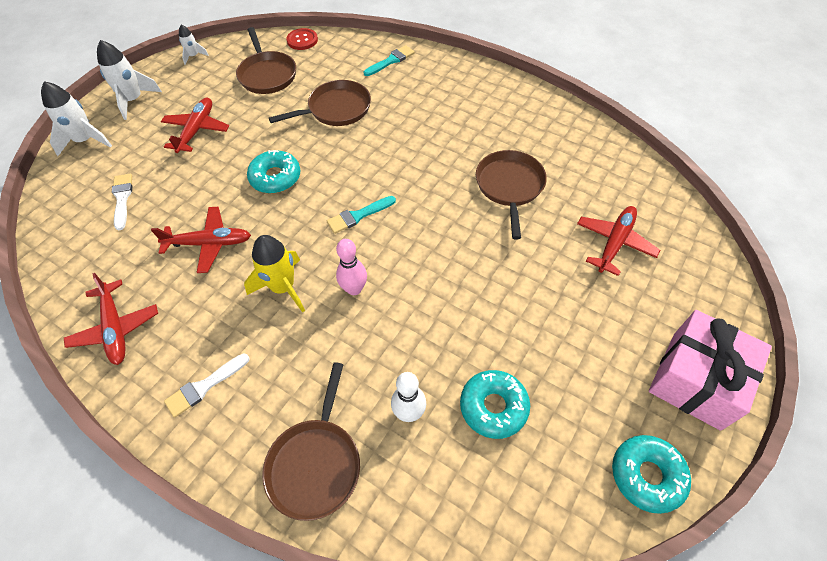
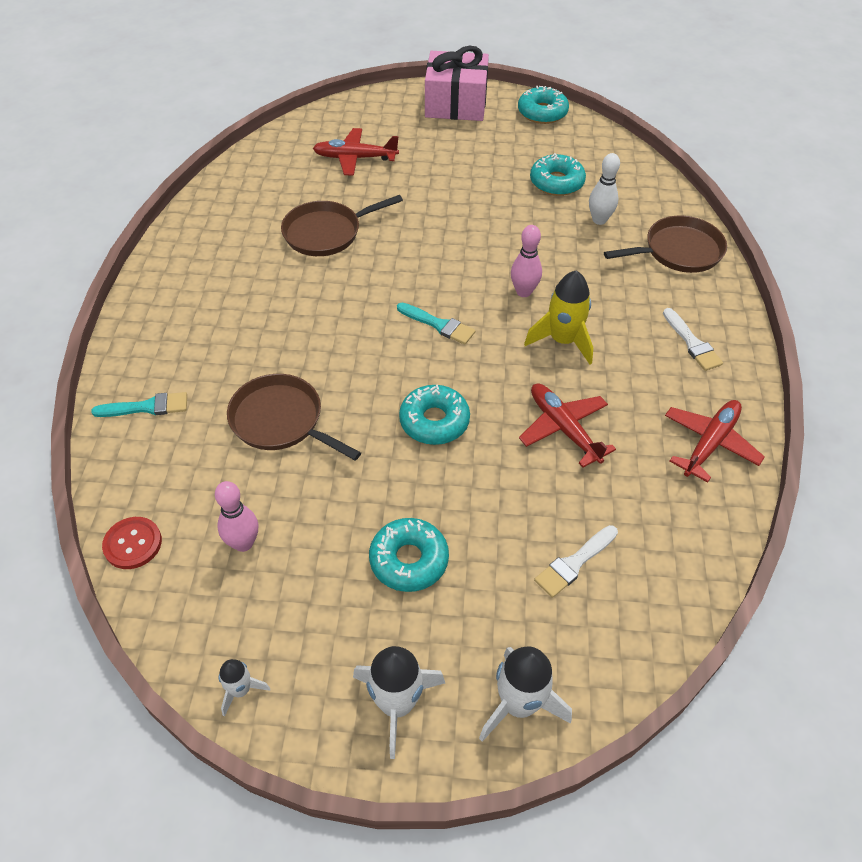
camera: 120 degrees left, 5 degrees down
red plane [161,98,229,153] -> turquoise donut [369,518,449,592]
white brush [164,353,249,418] -> white brush turned 45 degrees clockwise [663,308,723,371]
brown pan [236,27,296,94] -> pink bowling pin [215,481,258,552]
turquoise brush [364,45,415,76] -> turquoise brush turned 150 degrees clockwise [91,392,187,417]

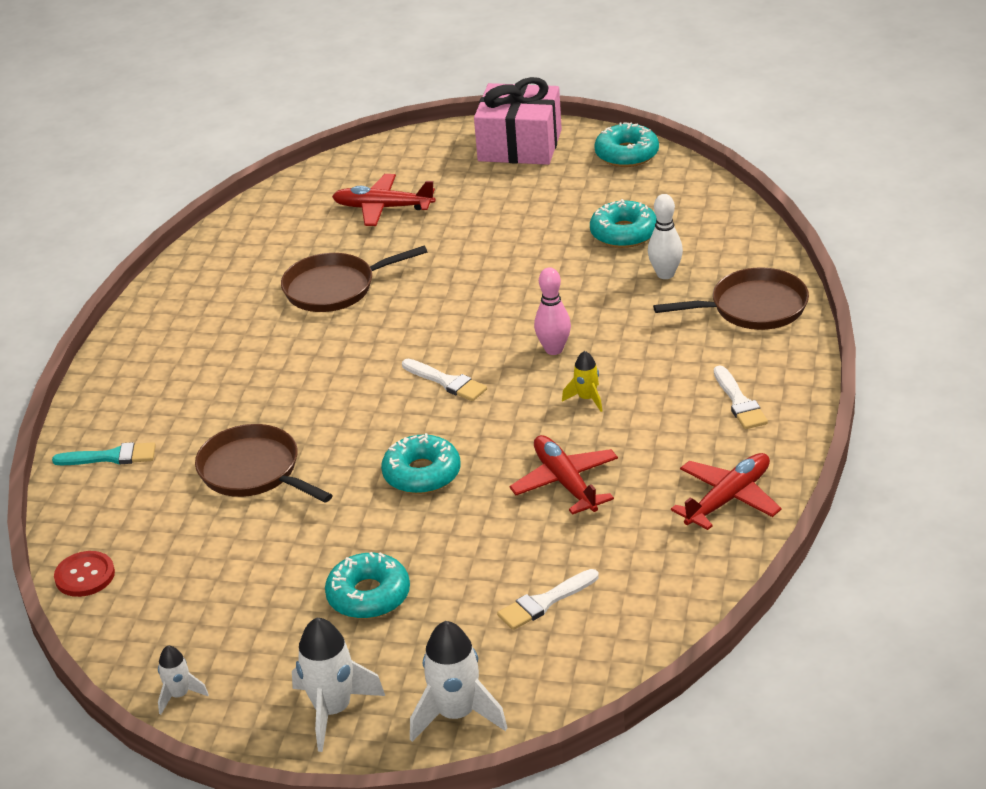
camera: 10 degrees right, 15 degrees down
pink bowling pin [215,481,258,552] -> none
turquoise brush [397,303,476,345] -> white brush [402,359,487,401]
yellow rocket [524,271,593,365] -> yellow rocket [562,351,602,412], size x0.55

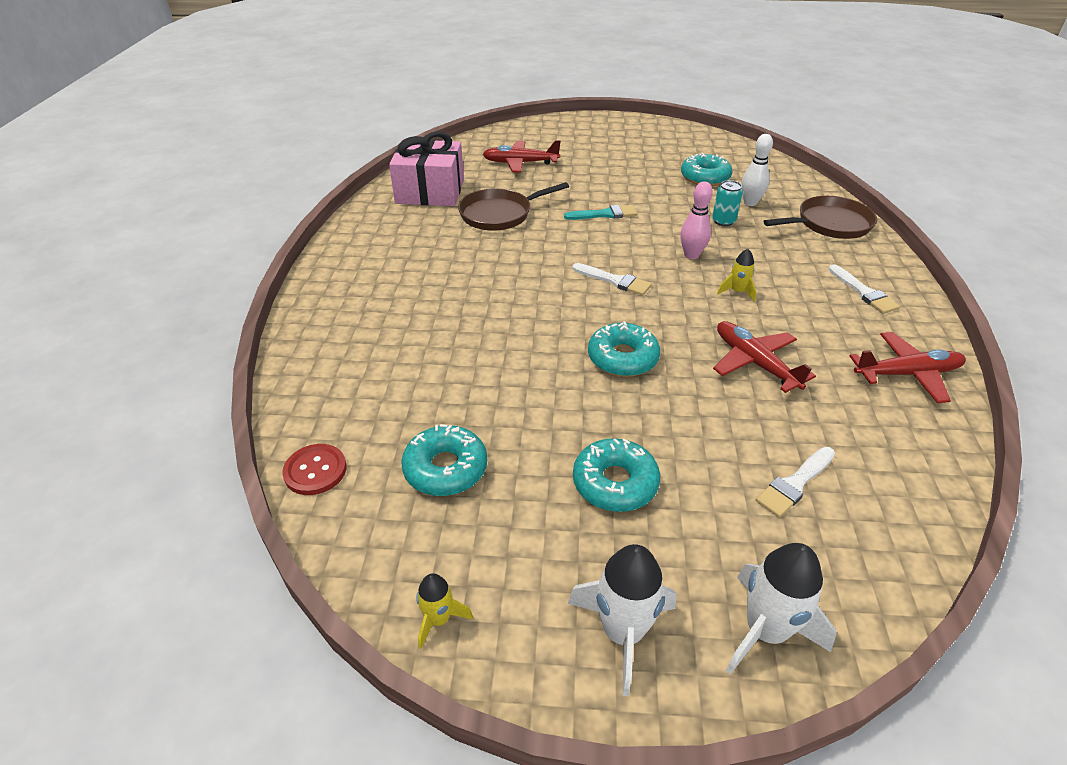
camera: 10 degrees left, 5 degrees up
turquoise brush [52,442,156,465] -> turquoise brush moved to [564,205,638,220]
white rocket [158,646,209,715] -> yellow rocket [416,573,473,649]
brown pan [195,424,333,503] -> none
pink gift [474,77,562,165] -> pink gift moved to [389,131,464,206]
turquoise donut [594,122,659,167] -> turquoise donut moved to [401,424,487,496]
red plane [671,453,782,530] -> red plane turned 45 degrees clockwise [850,332,966,403]
none -> turquoise can [712,180,743,226]

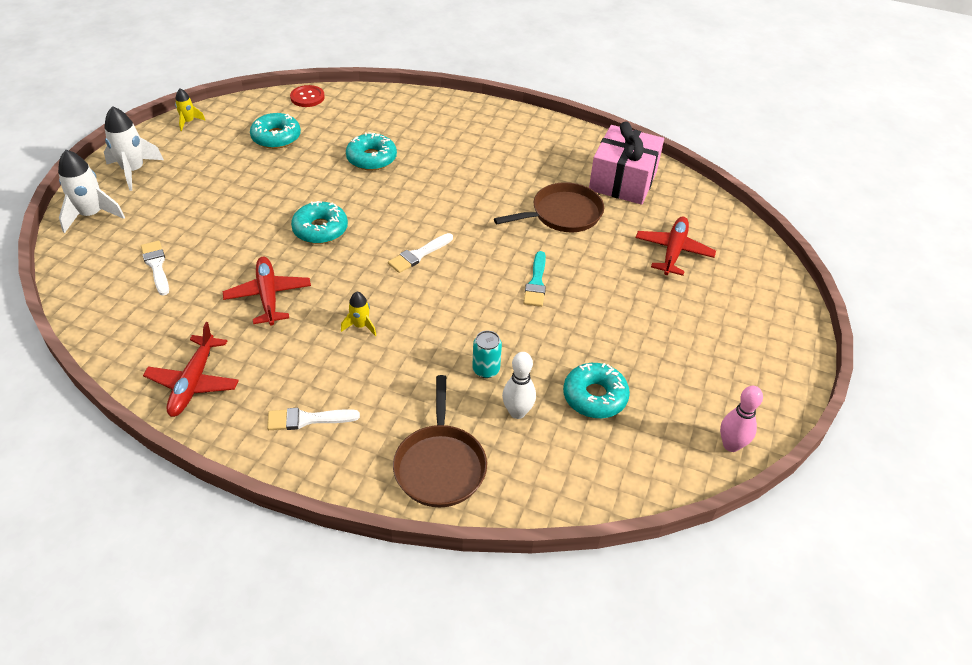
camera: 105 degrees right, 5 degrees up
brown pan [458,182,569,230] -> brown pan turned 75 degrees clockwise [494,182,604,232]
turquoise donut [573,438,660,512] -> turquoise donut moved to [346,132,397,170]
pink bowling pin [680,181,713,259] -> pink bowling pin moved to [720,386,763,452]
red plane [713,321,816,393] -> red plane turned 90 degrees counterclockwise [223,257,311,326]

